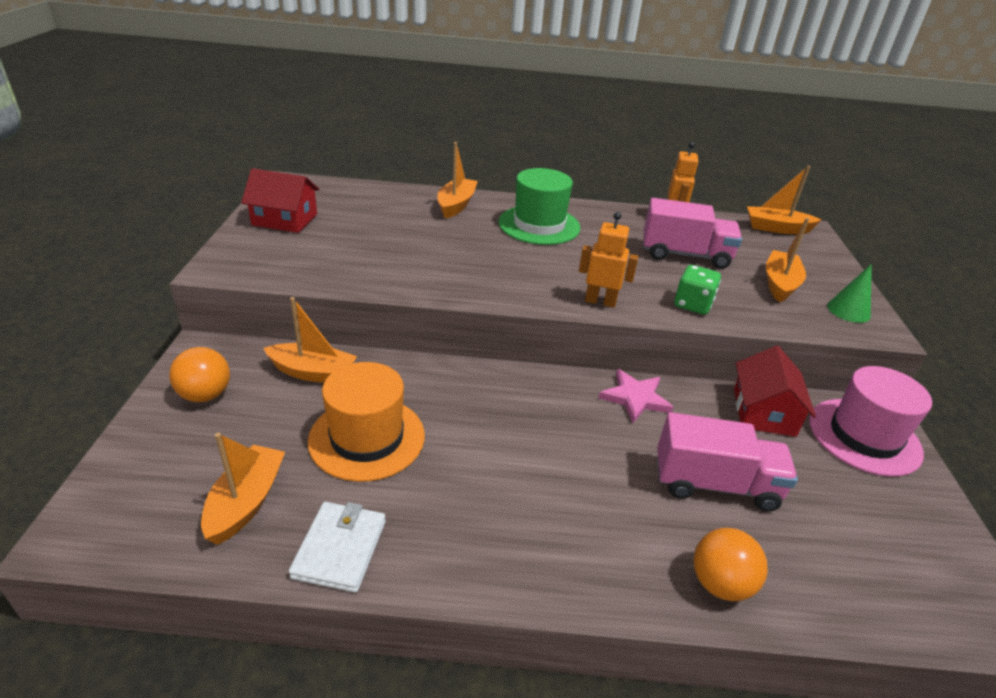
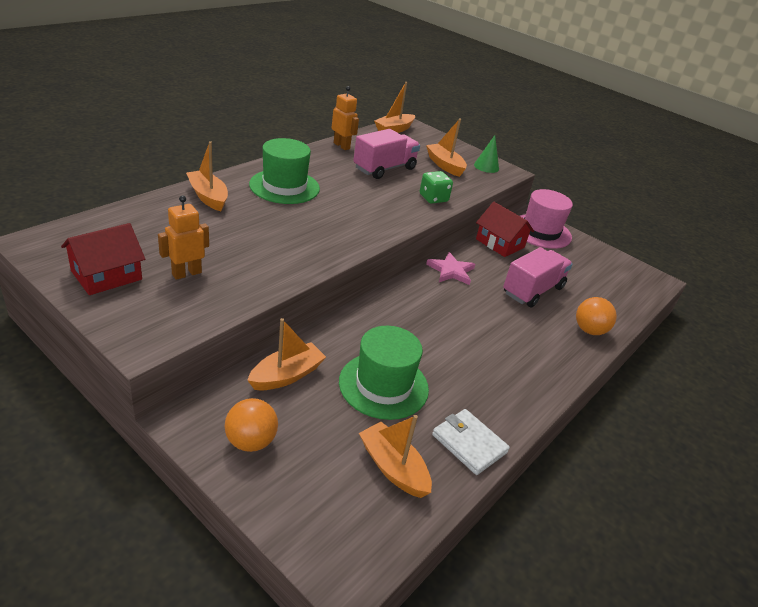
camera: 55 degrees left, 0 degrees up
orange hat [308,362,425,482] -> green hat [339,326,429,420]
orange robot [579,212,638,308] -> orange robot moved to [158,195,209,280]

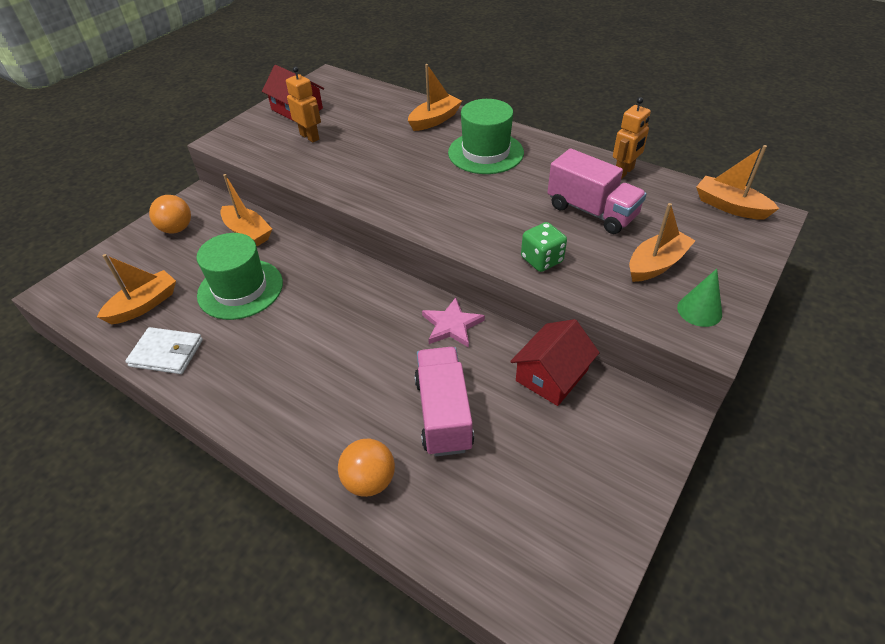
camera: 90 degrees right, 10 degrees up
white wallet [432,409,510,475] -> white wallet turned 60 degrees clockwise [125,327,203,374]
pink truck [503,247,573,308] -> pink truck turned 135 degrees counterclockwise [414,347,474,456]
pink hat [520,189,573,249] -> none

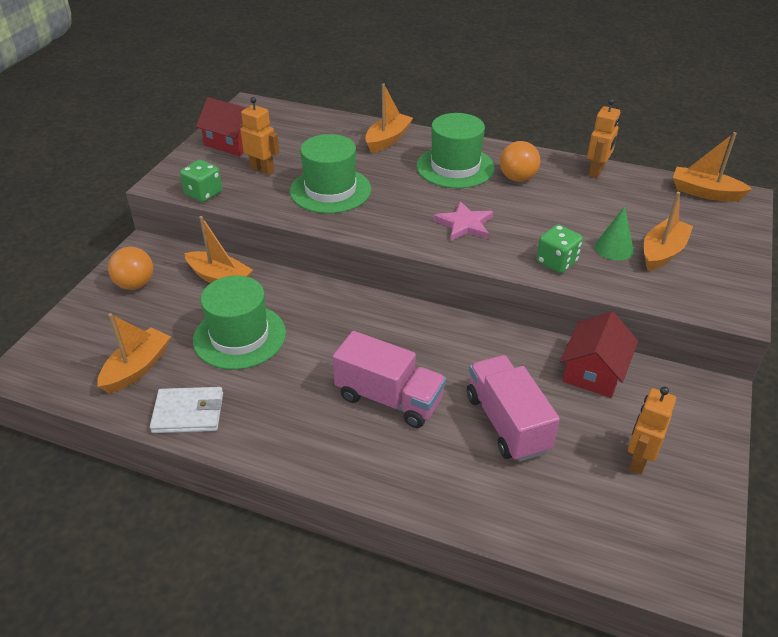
camera: 15 degrees left, 5 degrees down
orange ball [338,439,395,497] -> orange ball moved to [500,141,540,182]
pink star [422,297,485,348] -> pink star moved to [433,201,493,241]
pink truck [548,148,647,234] -> pink truck moved to [333,331,446,428]
green cone [677,269,722,327] -> green cone moved to [595,206,634,261]
none -> green dice [180,160,222,202]
none -> green hat [290,134,371,214]
none -> orange robot [628,387,676,475]

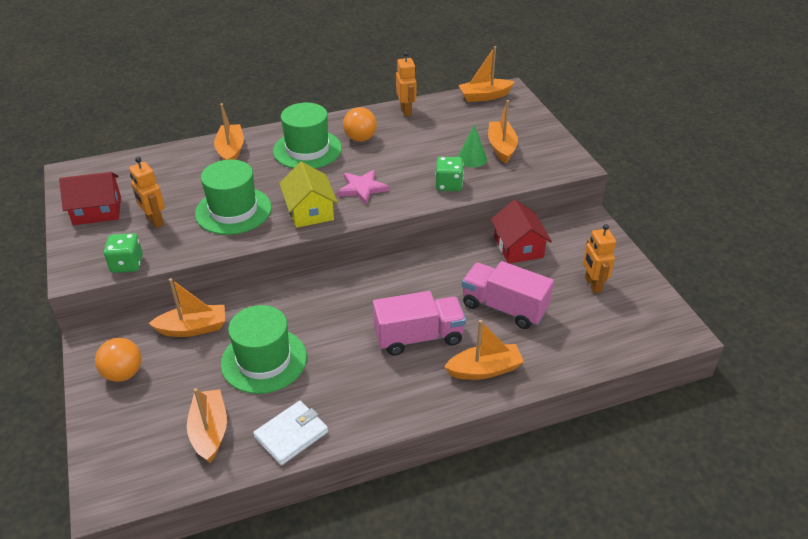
camera: 40 degrees left, 0 degrees up
orange robot [240,97,279,175] -> orange robot turned 120 degrees counterclockwise [129,157,165,228]
none -> yellow house [279,162,338,228]
none -> orange boat [444,320,524,380]

